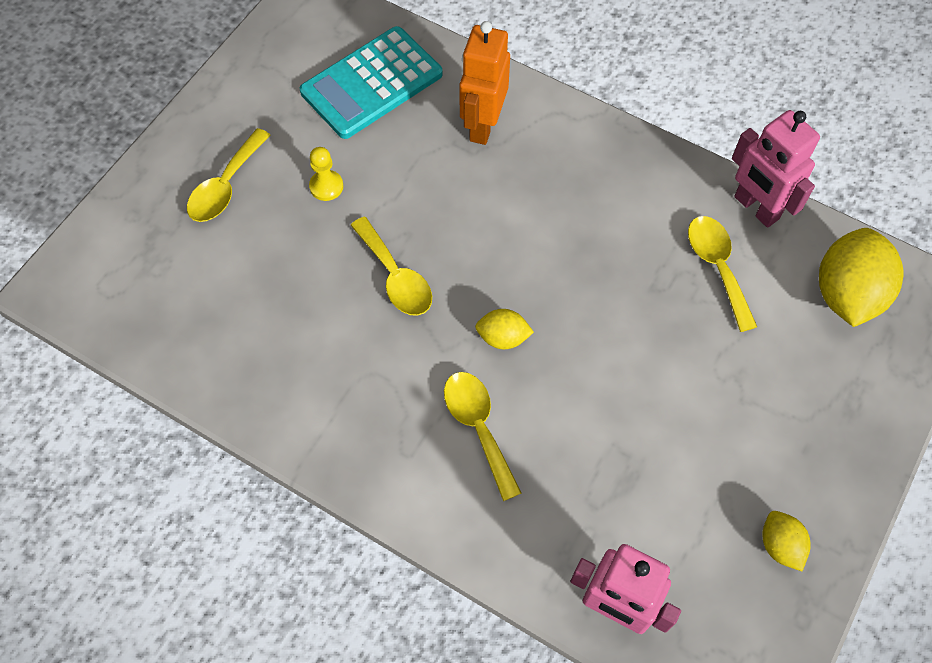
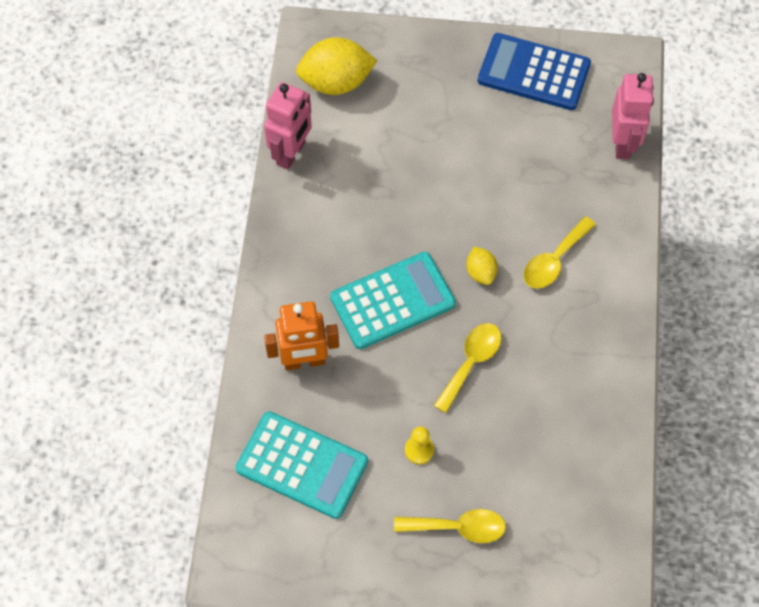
camera: 115 degrees left, 0 degrees up
yellow spoon [688,216,757,332] -> none
yellow lemon [763,511,811,571] -> blue calculator [478,33,591,110]
none -> turquoise calculator [330,252,456,349]

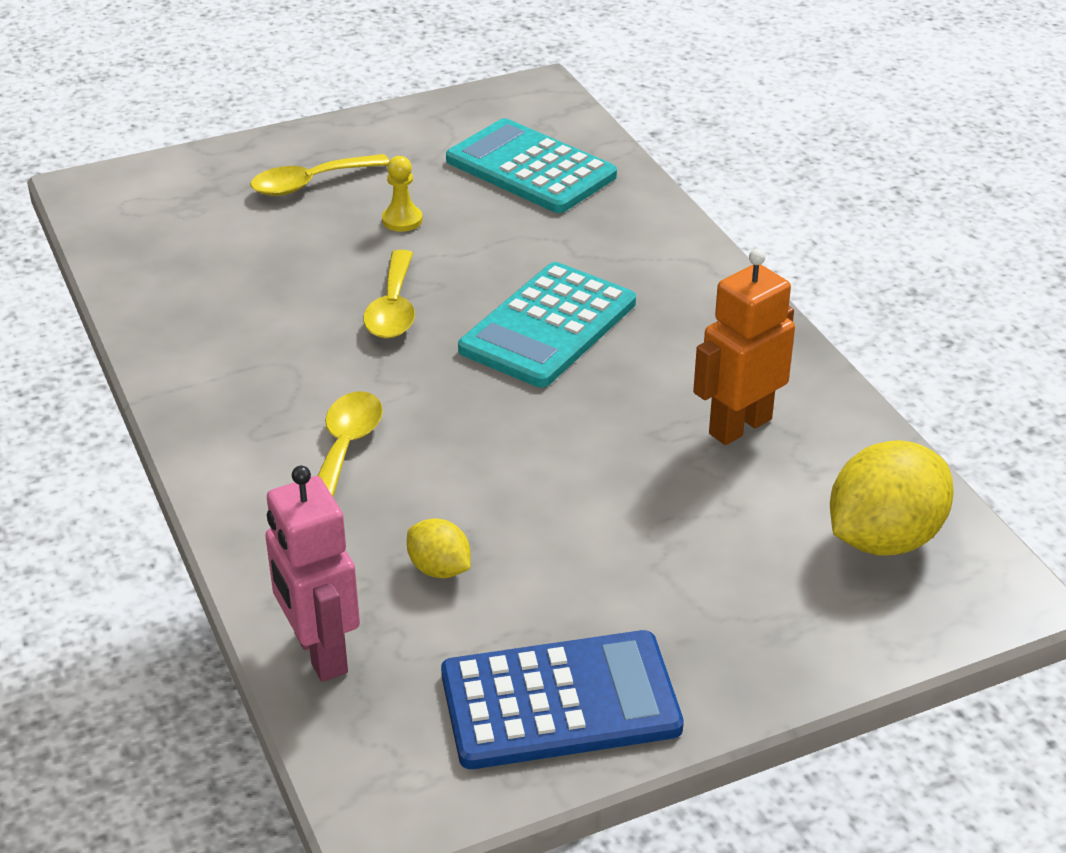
camera: 150 degrees right, 25 degrees down
turquoise calculator [235,411,368,519] -> turquoise calculator turned 45 degrees clockwise [446,118,617,213]
pink robot [264,82,312,170] -> none
orange robot [264,301,339,370] -> orange robot moved to [693,249,795,445]
yellow lemon [466,247,498,285] -> yellow lemon moved to [407,518,471,578]

